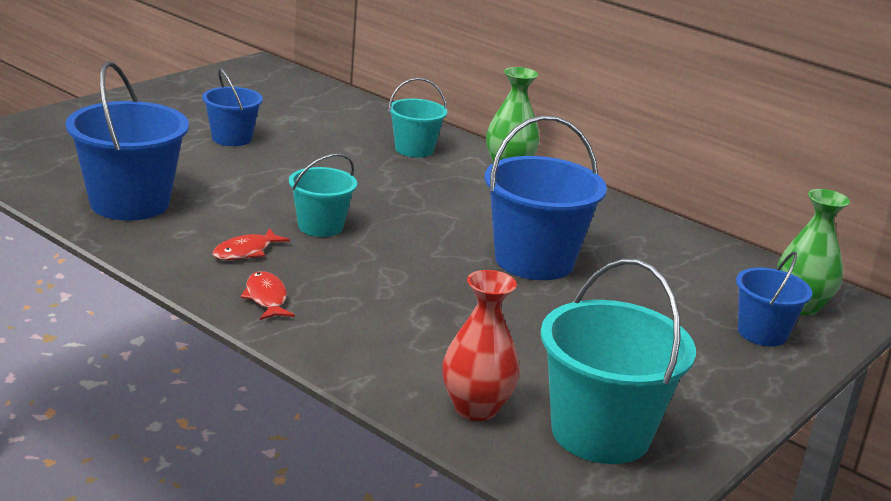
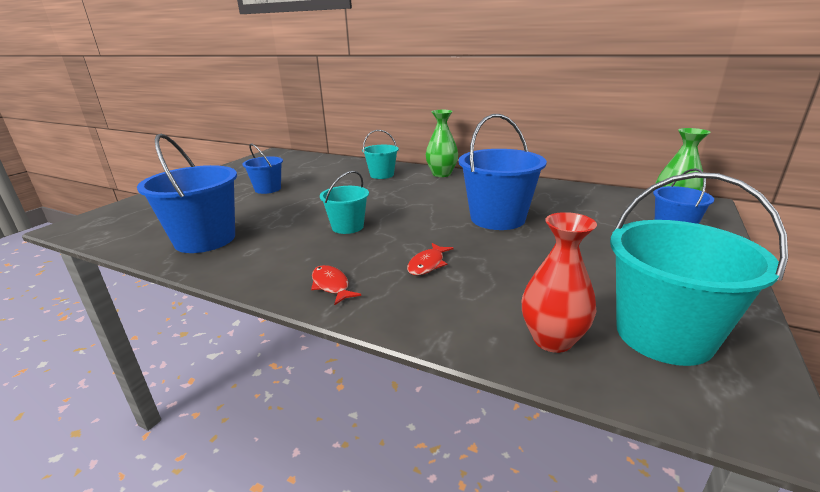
camera: 10 degrees left, 0 degrees up
red fish [213,228,290,260] -> red fish moved to [407,243,454,275]

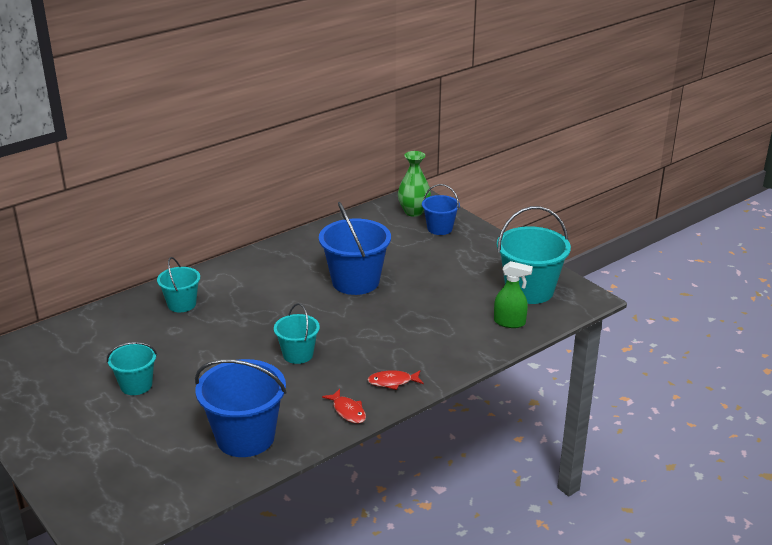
camera: 65 degrees left, 5 degrees up
blue bucket [242,143,283,194] -> turquoise bucket [107,342,157,395]
red fish [407,243,454,275] -> red fish moved to [322,389,366,424]
green vase [426,110,458,177] -> none
red vase [522,212,597,353] -> green spray bottle [494,261,533,328]

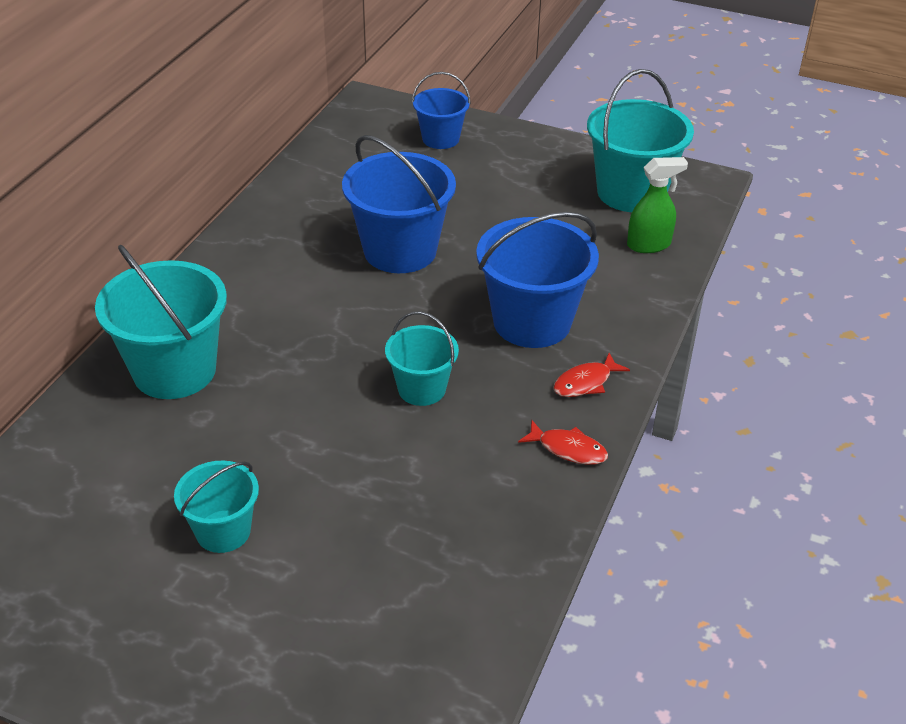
camera: 30 degrees left, 10 degrees up
turquoise bucket [157,257,200,312] -> turquoise bucket [95,245,227,399], size x1.73
blue bucket [195,359,287,457] -> blue bucket moved to [476,212,599,348]
green vase [398,151,431,217] -> none

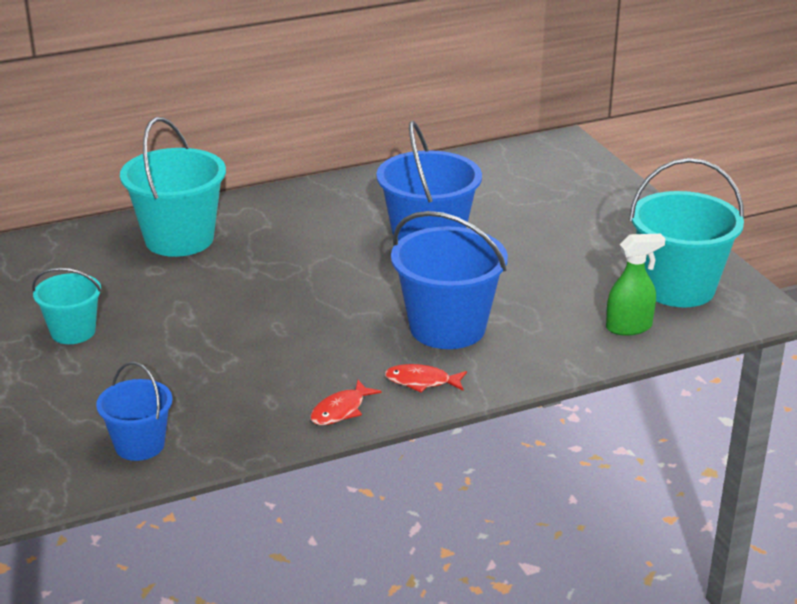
camera: 45 degrees right, 10 degrees down
turquoise bucket [385,311,459,406] -> none
blue bucket [412,72,471,149] -> blue bucket moved to [96,362,173,461]
red fish [518,420,608,465] -> red fish turned 60 degrees clockwise [310,380,382,425]
green spray bottle [627,157,688,253] -> green spray bottle turned 45 degrees counterclockwise [606,234,665,336]

